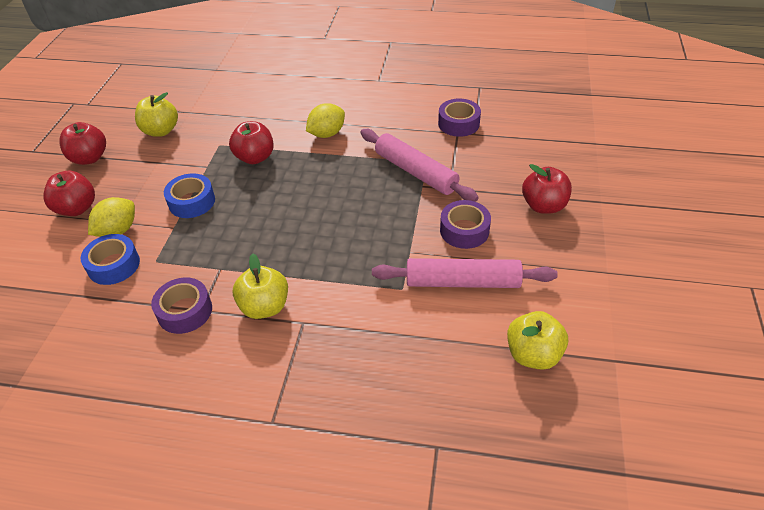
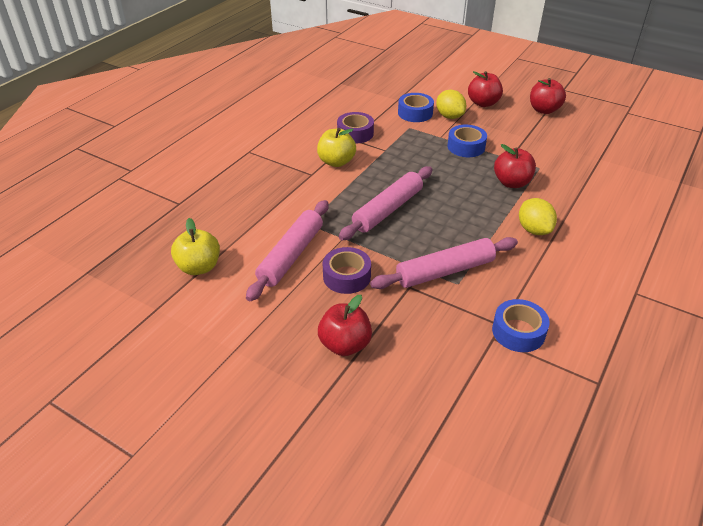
camera: 110 degrees right, 5 degrees down
yellow apple [135,92,178,137] -> none
purple tape [438,98,481,137] -> blue tape [492,299,550,352]
none -> pink rolling pin [339,166,432,240]

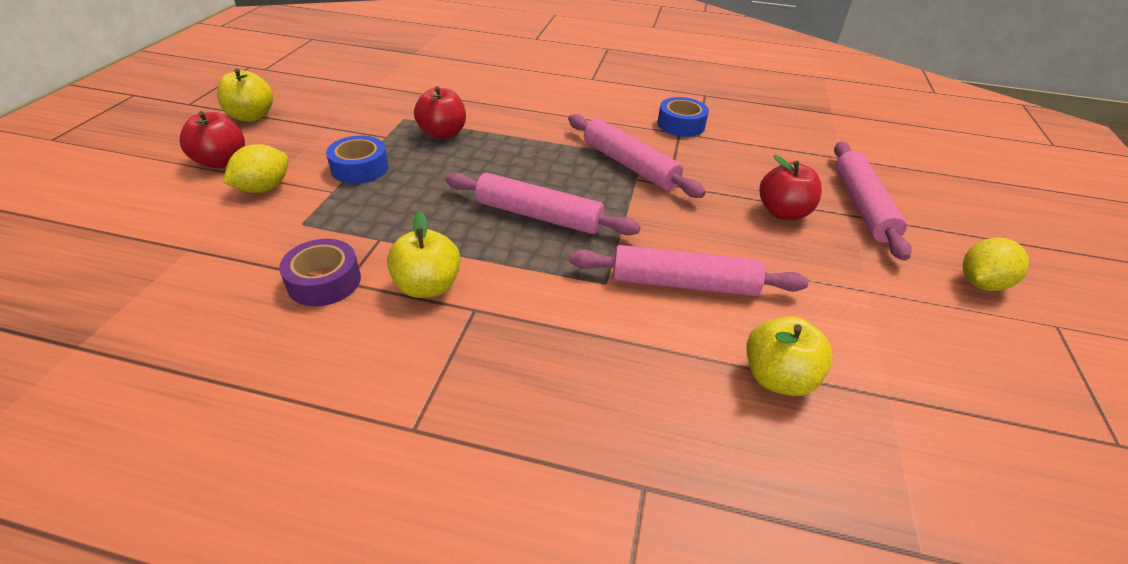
camera: 110 degrees left, 0 degrees up
purple tape [323,247,371,294] -> none
blue tape [398,93,434,122] -> none
yellow lemon [519,198,557,235] -> yellow lemon moved to [962,238,1029,291]
red apple [530,78,566,114] -> yellow apple [217,69,273,121]
none -> pink rolling pin [834,142,912,261]

